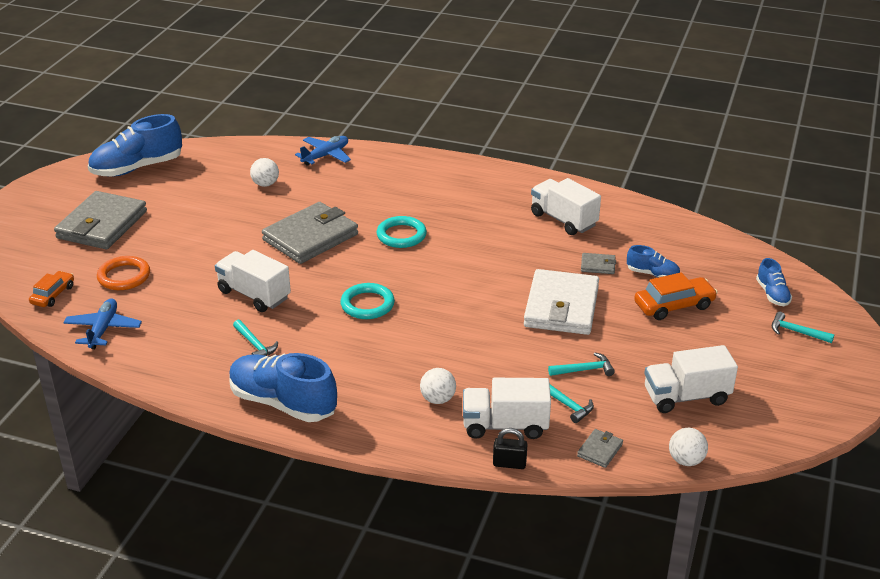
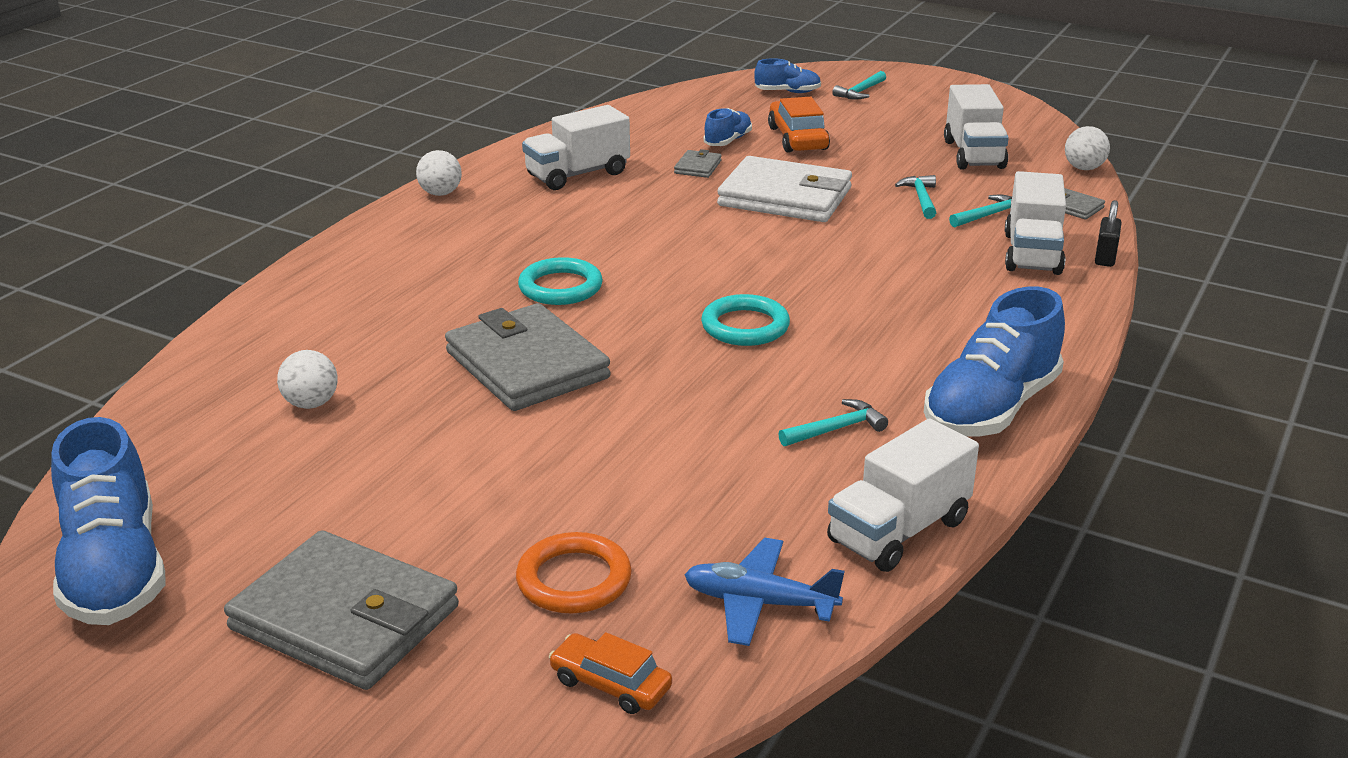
camera: 80 degrees left, 5 degrees down
white truck [215,250,291,312] -> white truck moved to [827,418,979,572]
blue plane [295,136,351,166] -> none
white ball [420,368,456,404] -> white ball moved to [416,150,462,196]

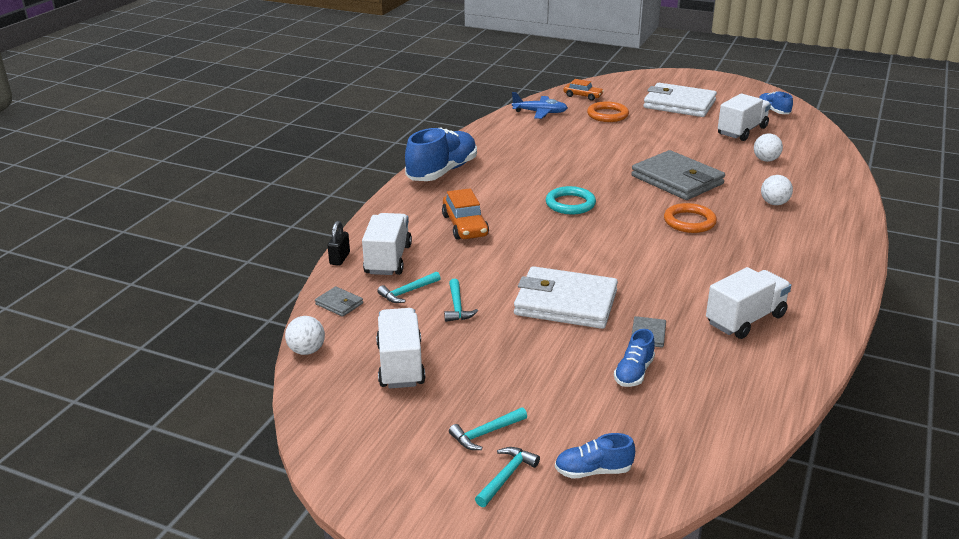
camera: 175 degrees right, 0 degrees up
blue shoe [51,417,166,625] -> blue shoe [759,91,793,114], size x0.50
grey wallet [224,530,459,690] -> white wallet [643,83,717,117]
white ball [416,150,462,196] -> white ball moved to [761,175,793,205]
turquoise ring [518,257,603,305] -> orange ring [664,203,717,233]
orange car [768,97,830,153] -> orange car moved to [442,188,489,240]
turquoise hammer [778,399,888,446] -> turquoise hammer moved to [449,407,527,450]
white truck [827,418,979,572] -> white truck moved to [718,94,771,141]

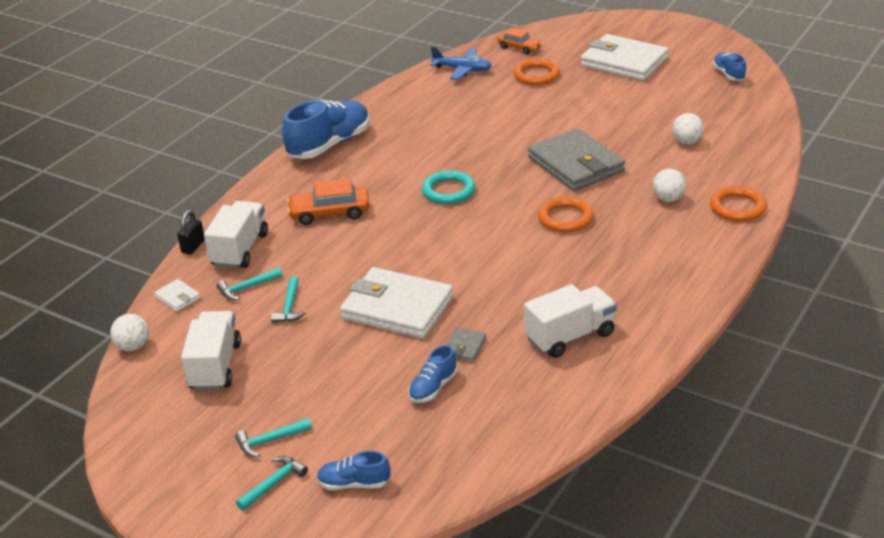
camera: 10 degrees right, 5 degrees up
grey wallet [315,286,363,317] -> white wallet [154,279,201,312]
orange car [442,188,489,240] -> orange car turned 90 degrees clockwise [287,179,370,225]
white truck [718,94,771,141] -> none
none -> orange ring [710,186,767,221]

